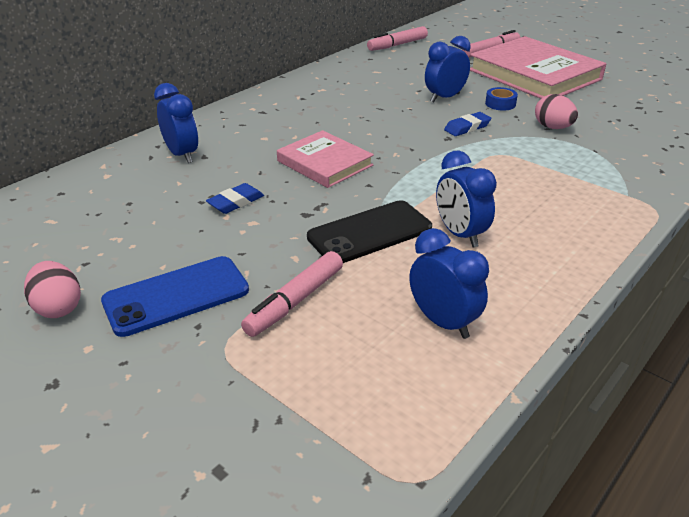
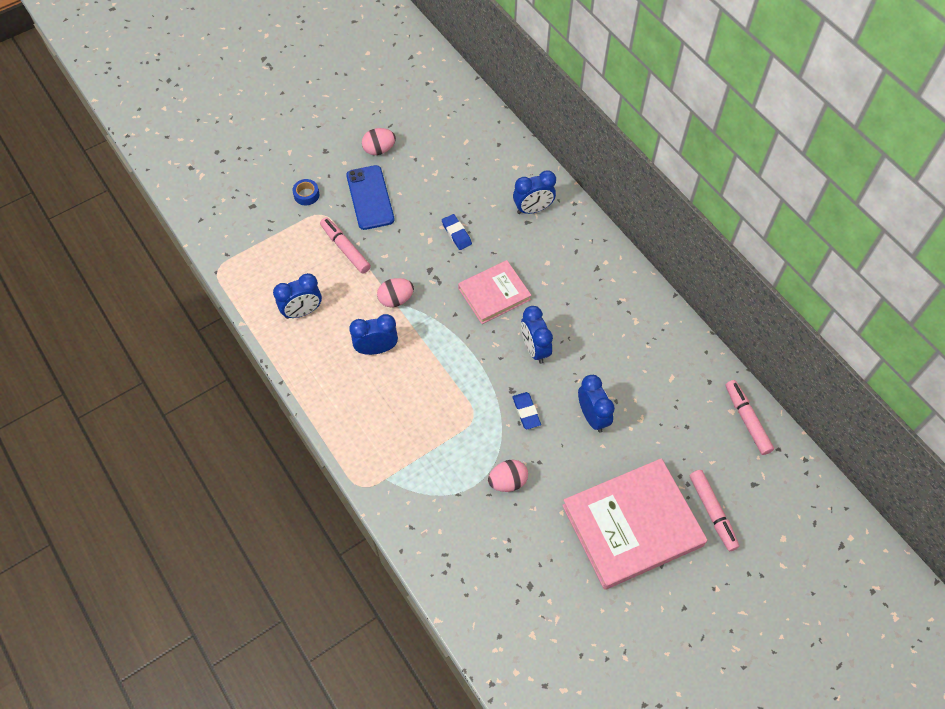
camera: 105 degrees right, 25 degrees up
black phone [307,200,432,263] -> pink egg [377,278,414,308]
blue tape [485,87,518,111] -> blue tape moved to [292,179,319,205]
none -> blue clock [521,306,553,364]

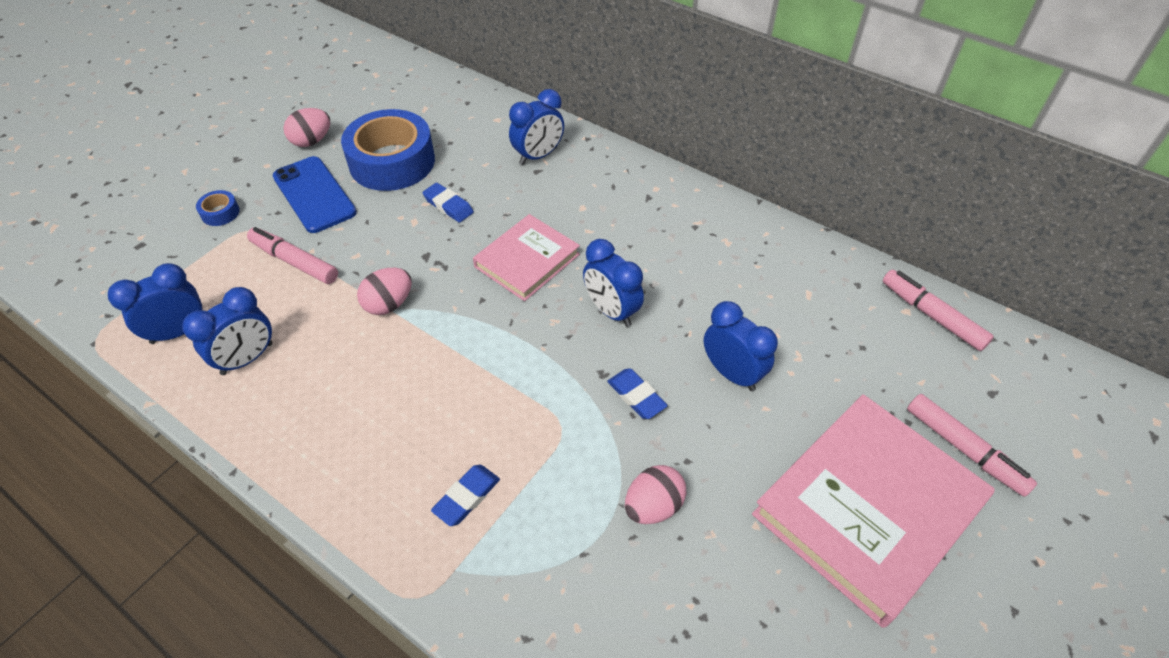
camera: 20 degrees left, 10 degrees down
blue clock [349,314,398,355] -> blue clock moved to [108,263,203,344]
none -> blue tape [341,109,435,191]
none -> blue eraser [431,465,500,526]

